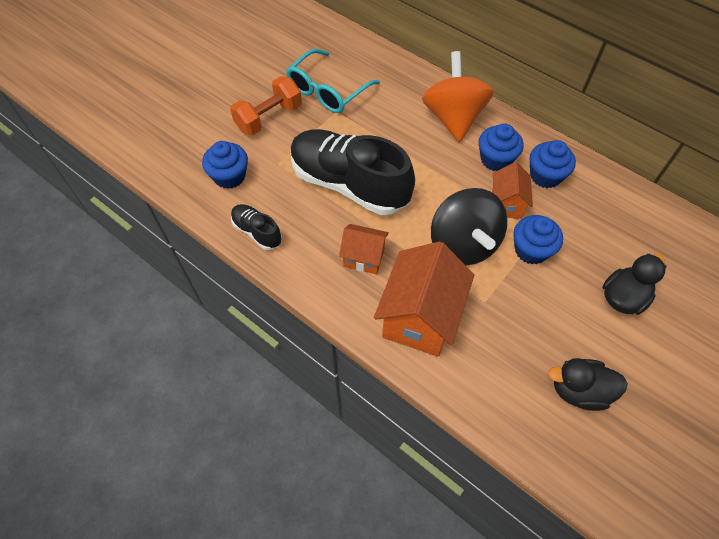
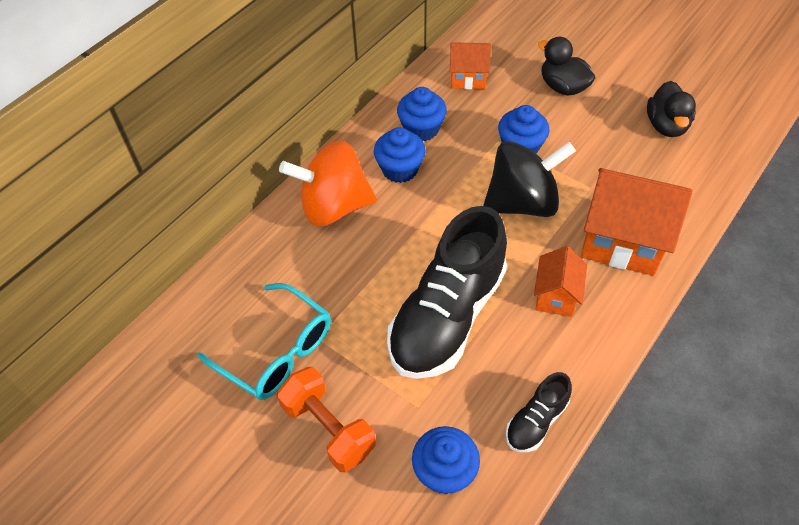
camera: 90 degrees left, 5 degrees down
orange house [492,162,533,219] -> orange house moved to [450,42,491,89]

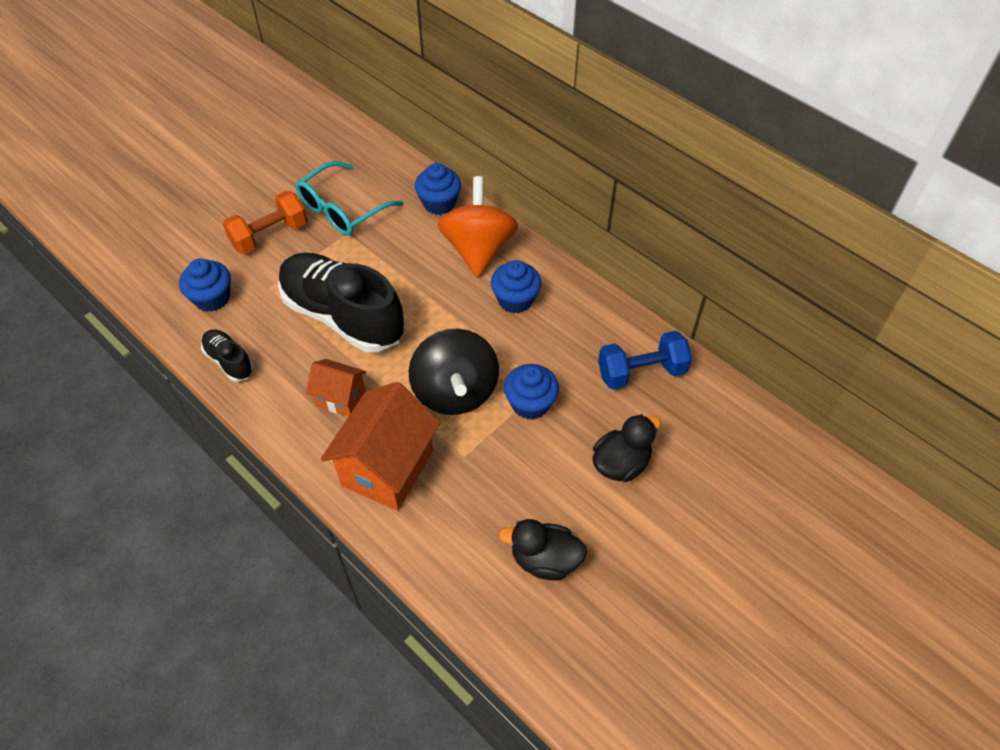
camera: 95 degrees right, 0 degrees up
blue cupcake [397,87,447,141] -> blue cupcake moved to [415,163,461,215]
orange house [450,42,491,89] -> blue dumbbell [598,331,692,390]

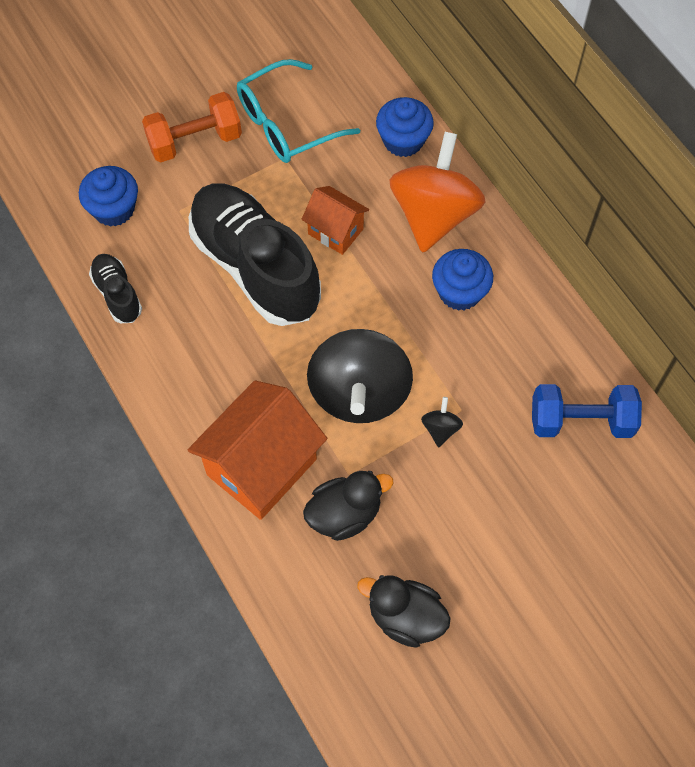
camera: 15 degrees right, 10 degrees up
orange house [306,359,366,417] -> orange house moved to [302,186,369,255]
blue cupcake [504,364,559,420] -> black spinning top [421,397,463,447]
black duck [592,414,661,482] -> black duck moved to [303,471,393,541]

